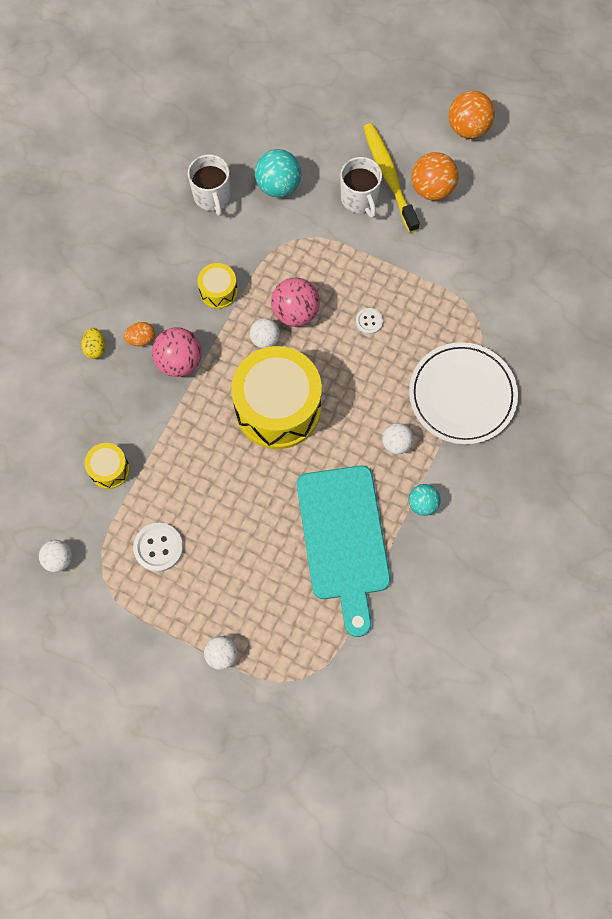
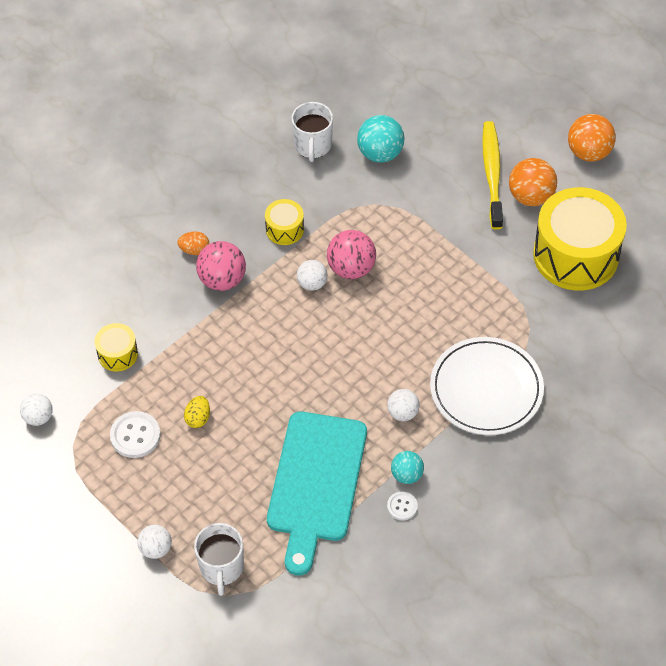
camera: 20 degrees right, 15 degrees down
yellow egg [81,328,105,359] -> yellow egg moved to [184,396,210,428]
yellow drum [231,346,322,449] -> yellow drum moved to [533,187,627,291]
white mug [340,157,382,218] -> white mug moved to [194,523,244,596]
white button [356,308,383,334] -> white button moved to [387,491,418,521]

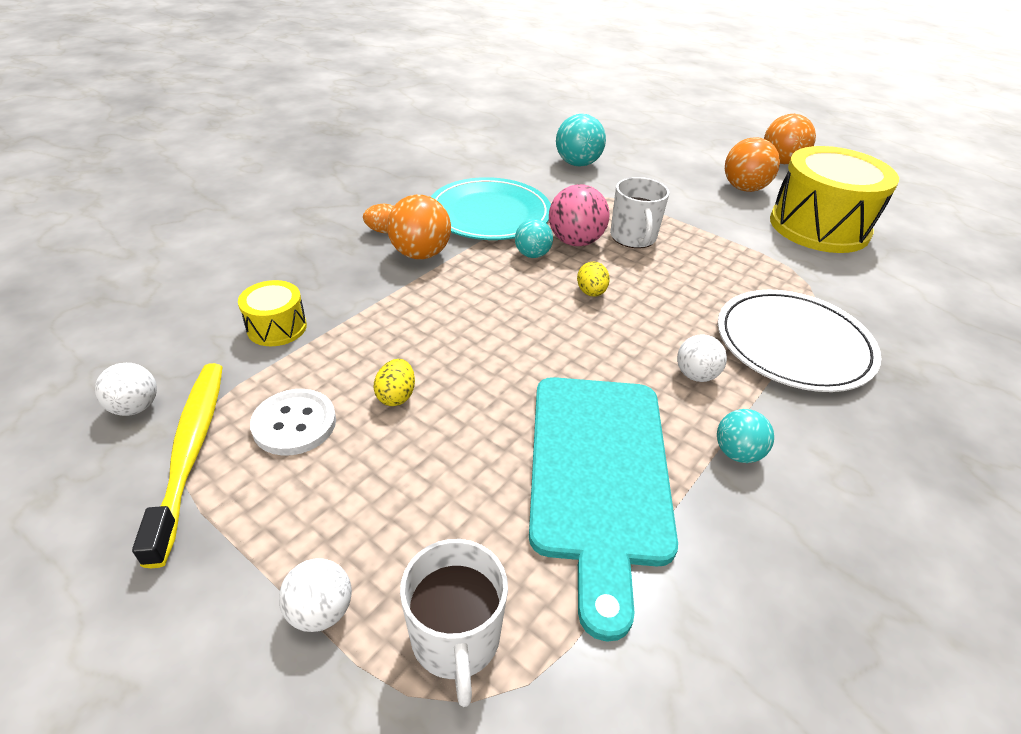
camera: 10 degrees left, 15 degrees down
pink ball [196,241,246,291] -> orange ball [387,195,451,259]
yellow drum [265,199,304,245] -> turquoise plate [431,177,551,240]
white mug [291,102,333,162] -> white mug moved to [610,177,669,248]
white ball [297,260,328,291] -> turquoise ball [515,219,553,258]
white button [387,491,418,521] -> none
yellow toothbrush [482,121,503,230] -> yellow toothbrush moved to [132,363,223,568]
none -> yellow egg [577,262,610,297]

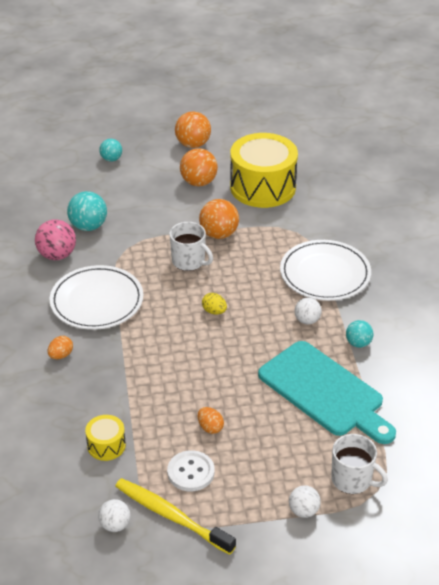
camera: 45 degrees left, 0 degrees up
yellow egg [373,359,415,406] -> orange egg [198,407,224,434]
orange ball [387,195,451,259] -> orange ball moved to [199,199,239,239]
turquoise plate [431,177,551,240] -> white plate [50,265,143,330]
turquoise ball [515,219,553,258] -> turquoise ball moved to [99,139,122,162]
pink ball [549,184,610,246] -> pink ball moved to [35,219,76,260]

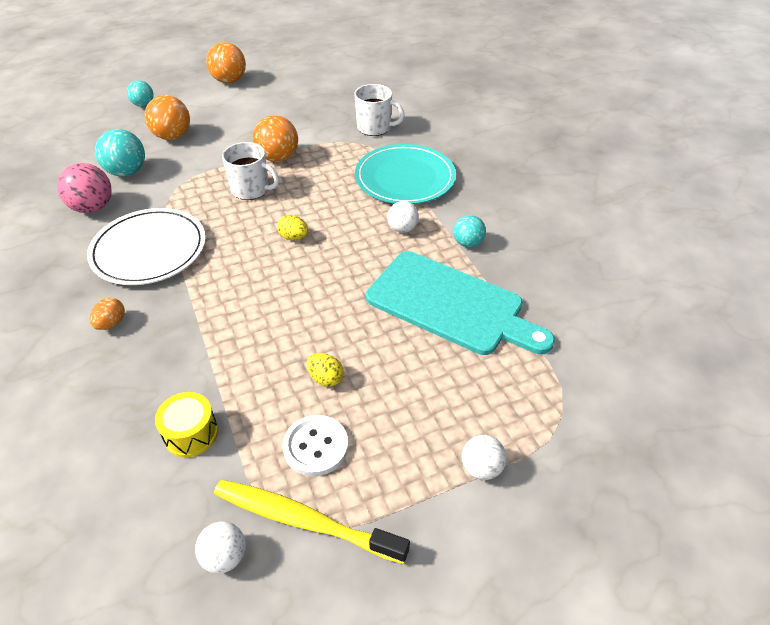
camera: 15 degrees left, 5 degrees up
orange ball [180,148,218,186] -> orange ball moved to [145,95,190,140]
orange egg [198,407,224,434] -> yellow egg [306,353,344,387]
yellow drum [230,133,298,208] -> none
white plate [280,240,371,301] -> turquoise plate [355,144,456,204]
white mug [331,434,388,494] -> white mug moved to [354,84,405,136]

